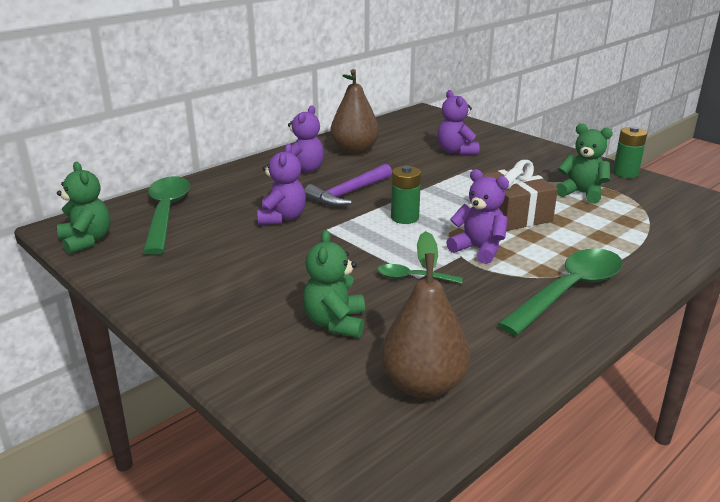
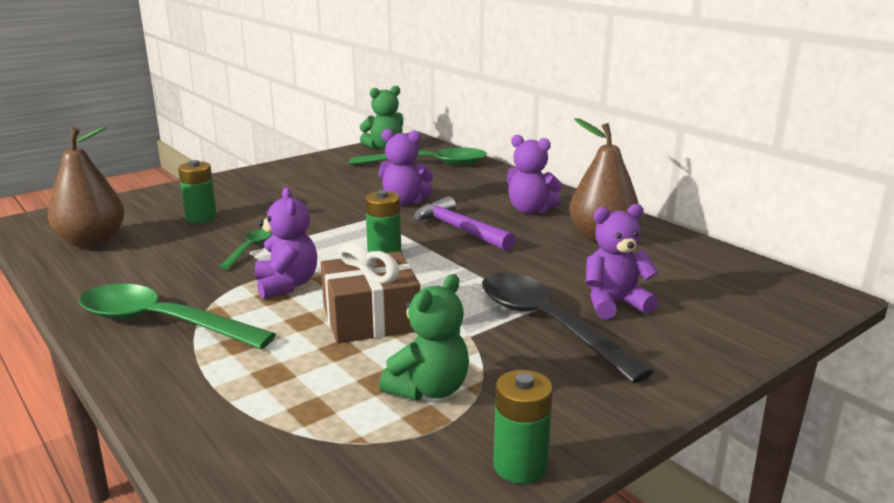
camera: 95 degrees right, 5 degrees down
green teddy bear [303,230,365,338] -> green battery [178,160,217,223]
purple teddy bear [446,169,509,264] -> purple teddy bear turned 60 degrees counterclockwise [255,187,317,299]
green spoon [497,248,623,336] -> green spoon turned 150 degrees clockwise [79,284,276,349]
none -> black spoon [482,272,654,383]

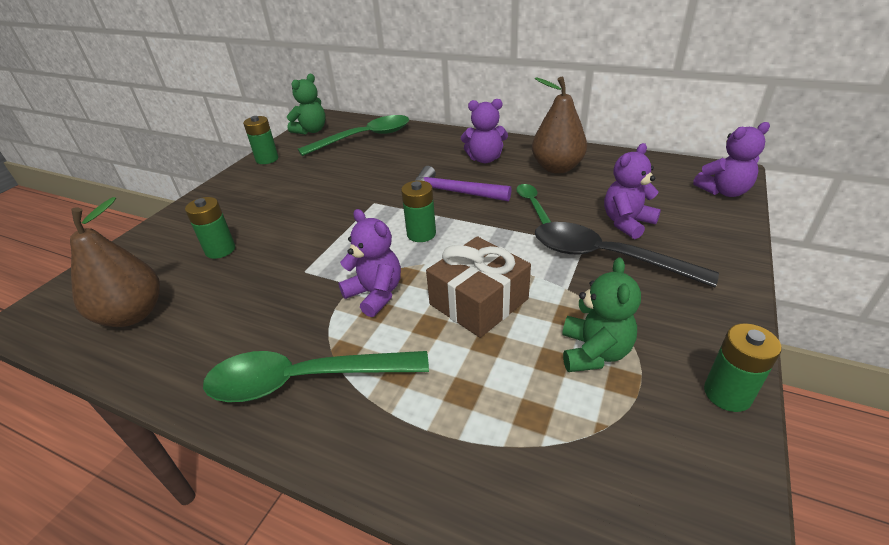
camera: 25 degrees left, 15 degrees up
green spoon [220,229,272,269] -> green spoon moved to [516,184,551,224]
purple teddy bear [378,129,434,205] -> purple teddy bear moved to [693,122,770,197]
none -> green battery [243,116,278,164]

